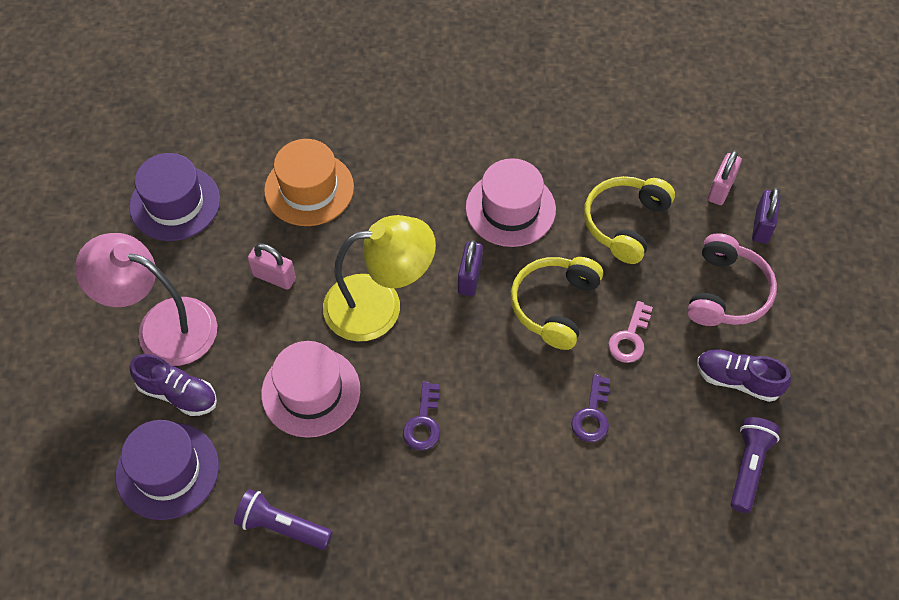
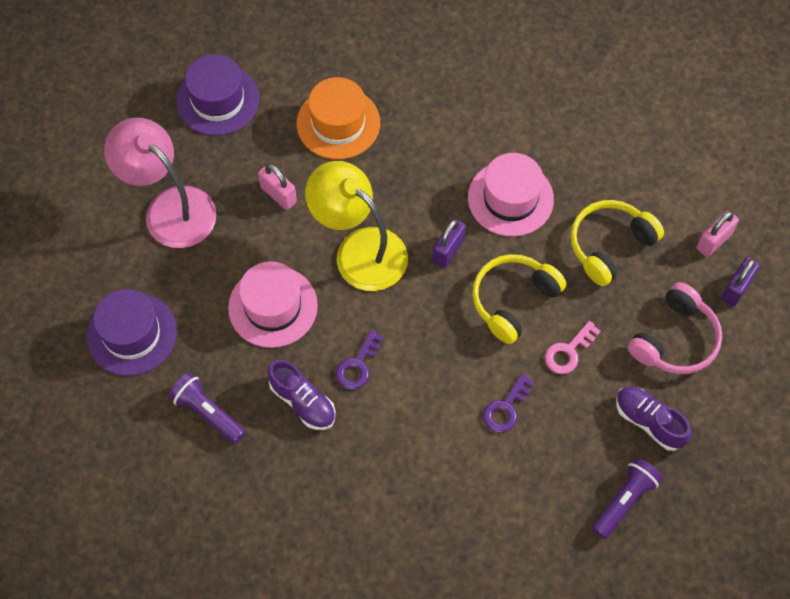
camera: 20 degrees right, 5 degrees up
purple shoe [129,354,217,416] -> purple shoe moved to [268,360,336,430]
yellow lamp [323,215,436,341] -> yellow lamp turned 150 degrees counterclockwise [305,161,408,291]

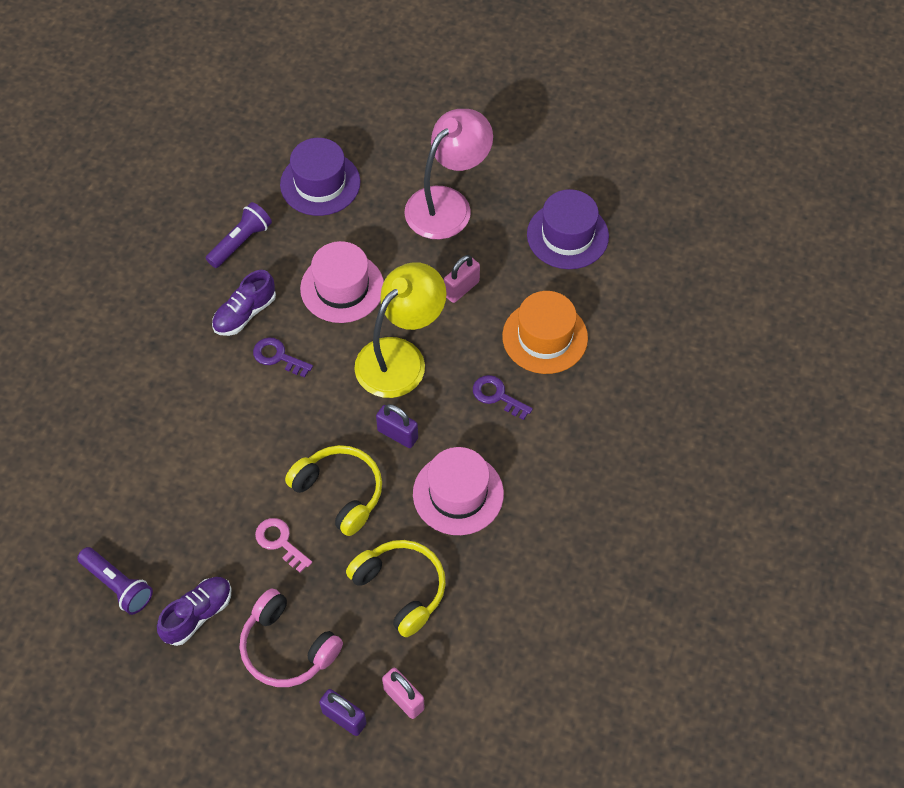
camera: 90 degrees right, 5 degrees down
purple key [483,373,535,433] -> purple key moved to [473,375,533,420]

